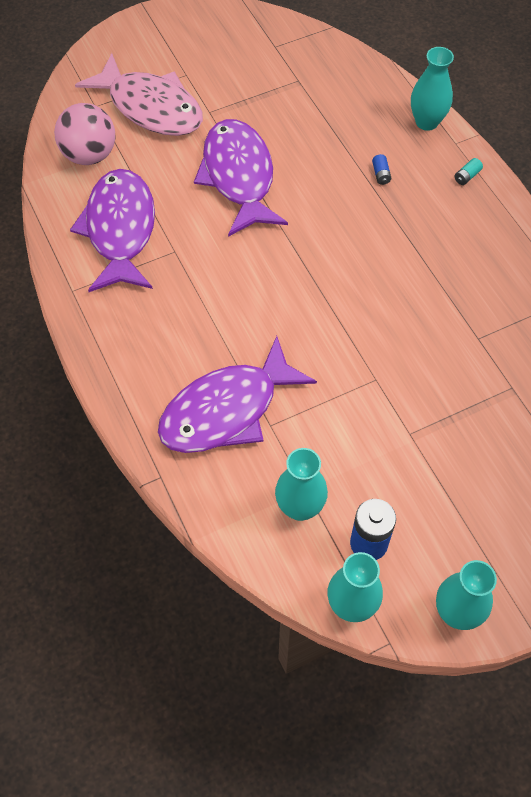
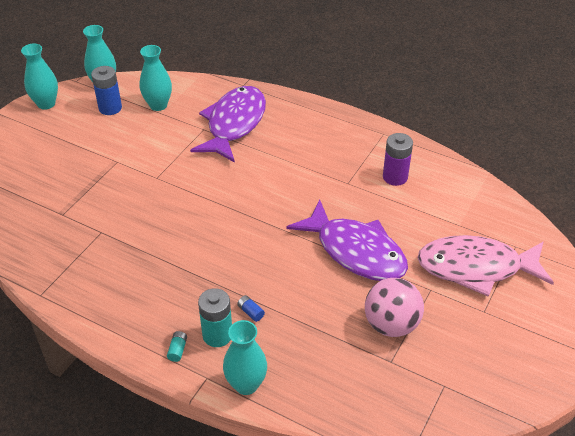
camera: 145 degrees right, 15 degrees down
pink ball [54,103,116,165] -> pink ball moved to [365,278,424,337]
purple fish [70,169,155,292] -> purple battery [383,133,413,186]
none -> turquoise battery [198,288,232,347]

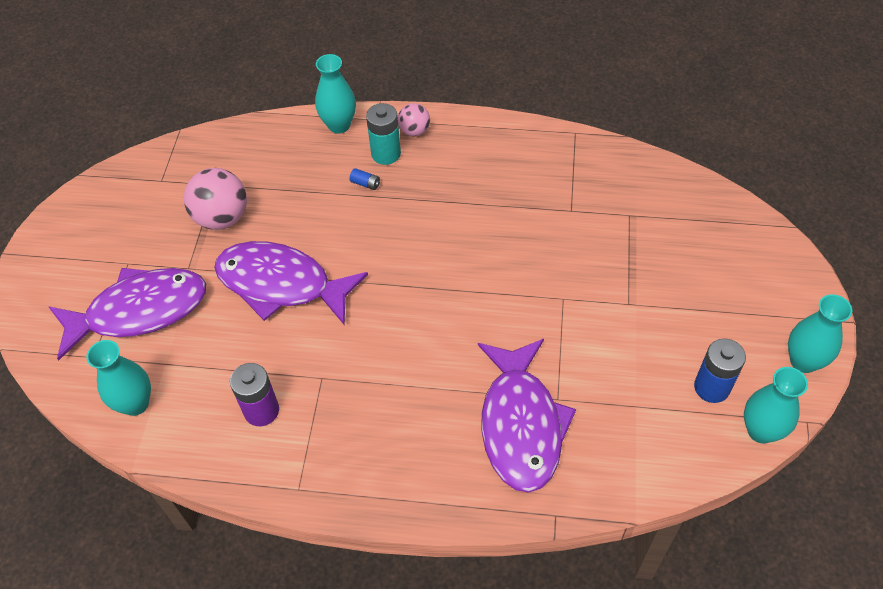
camera: 160 degrees right, 10 degrees up
turquoise vase [140,45,172,111] -> turquoise vase moved to [86,340,151,416]
turquoise battery [167,331,187,362] -> pink ball [398,103,430,136]
pink fish [418,235,554,297] -> purple fish [49,268,206,360]

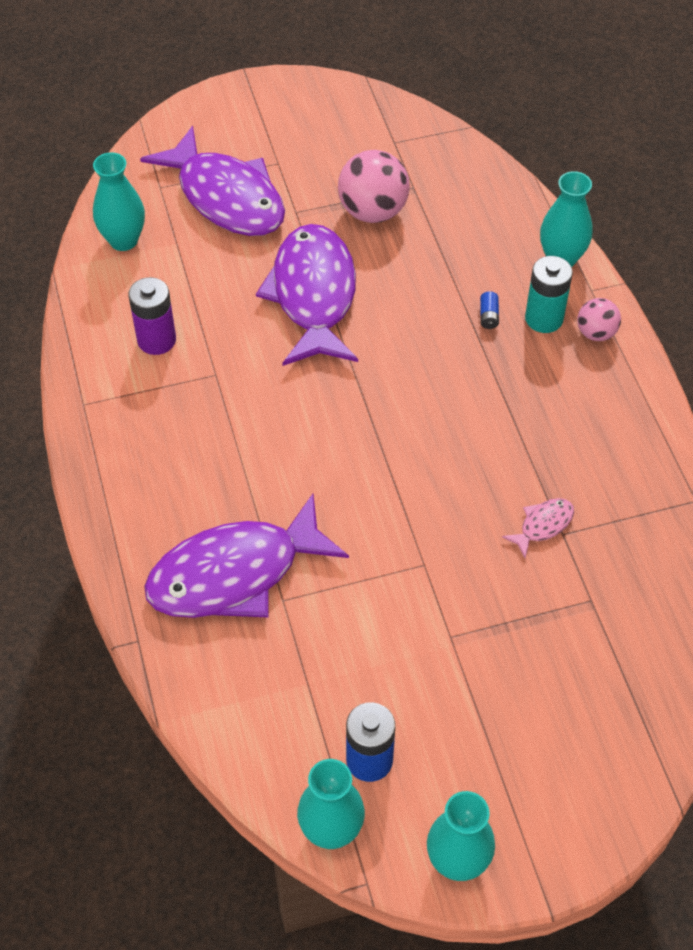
camera: 65 degrees right, 0 degrees up
none -> pink fish [502,498,574,558]

